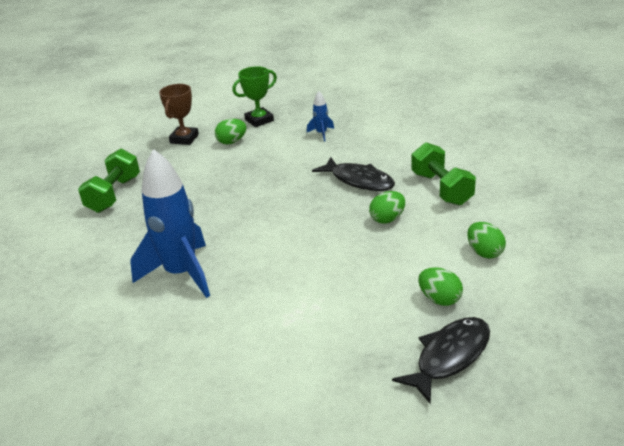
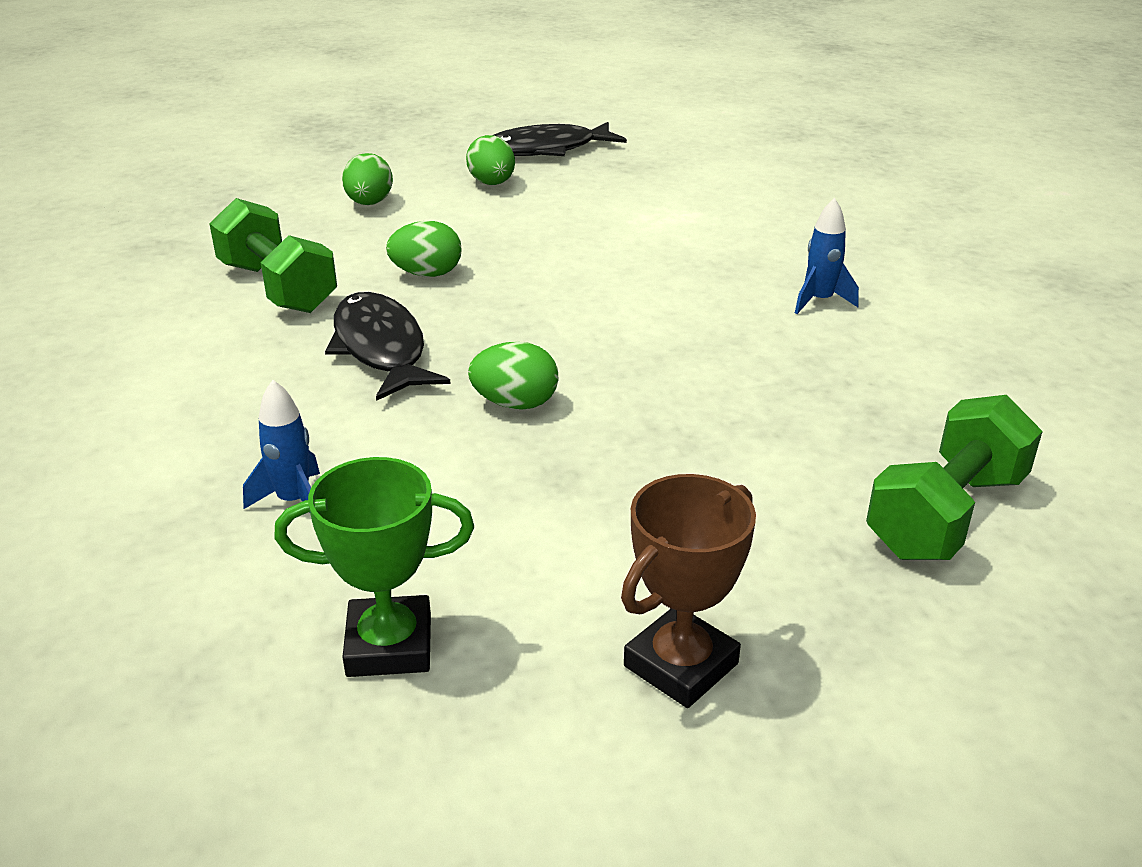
camera: 155 degrees left, 0 degrees up
blue rocket [130,149,210,298] -> blue rocket [795,198,859,314], size x0.43
green egg [215,119,246,144] -> green egg moved to [468,341,559,410]
green dumbbell [411,142,476,206] -> green dumbbell turned 45 degrees counterclockwise [209,198,337,313]

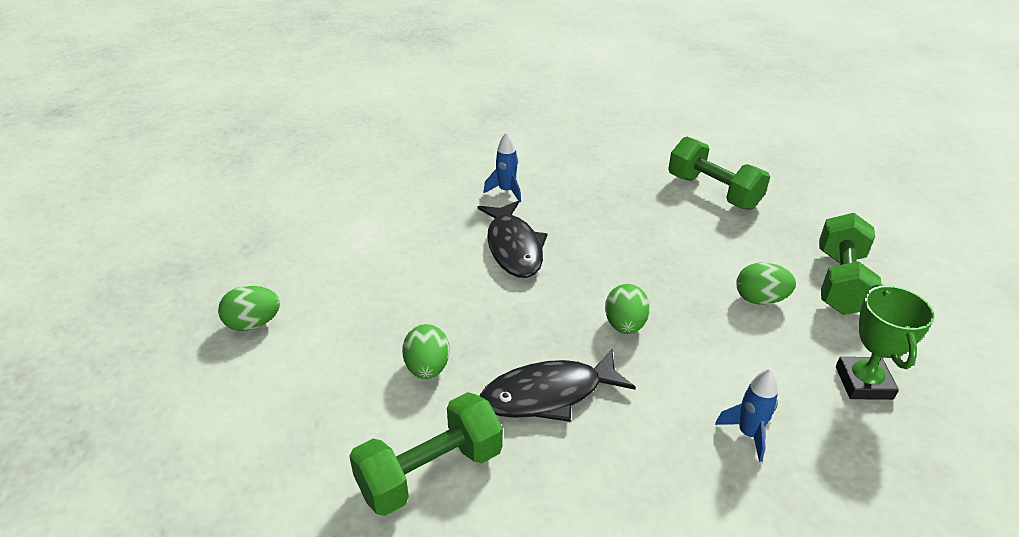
camera: 85 degrees left, 5 degrees up
green egg [342,153,393,205] -> green egg moved to [737,262,796,305]
black fish [494,122,627,156] -> black fish moved to [478,201,547,278]
brown trophy [621,474,756,708] -> green dumbbell [819,213,881,315]

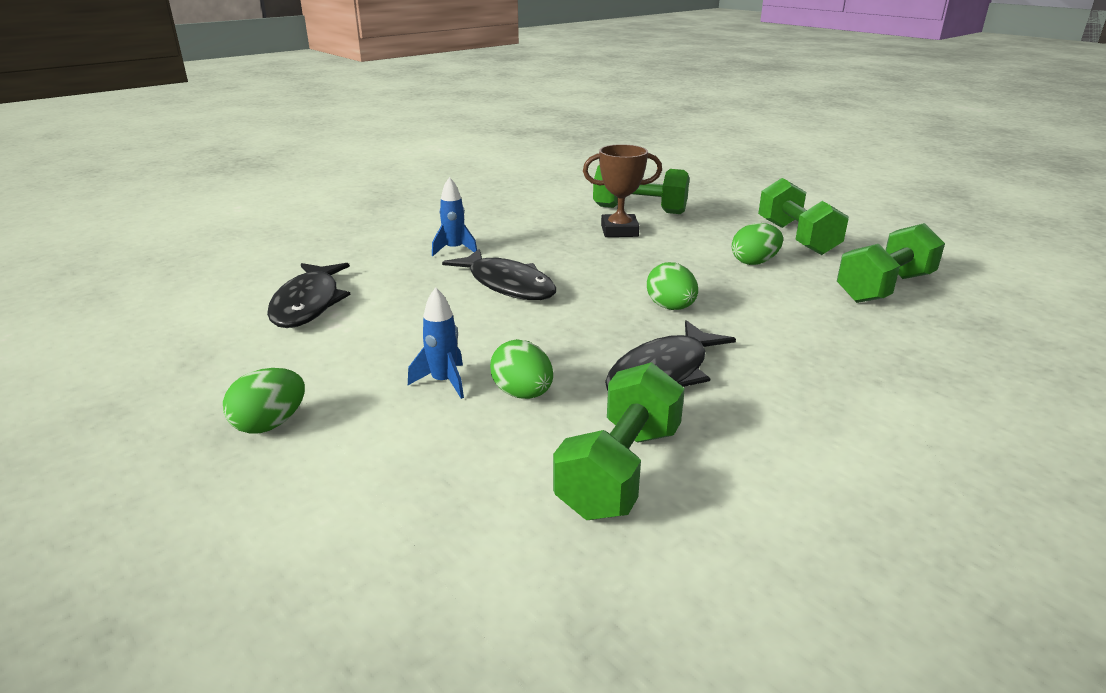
camera: 30 degrees left, 10 degrees down
blue rocket [715,368,778,462] -> blue rocket moved to [408,287,464,399]
green trophy [836,283,935,400] -> green dumbbell [837,223,945,303]
none -> black fish [267,263,350,328]
none -> brown trophy [583,144,662,237]

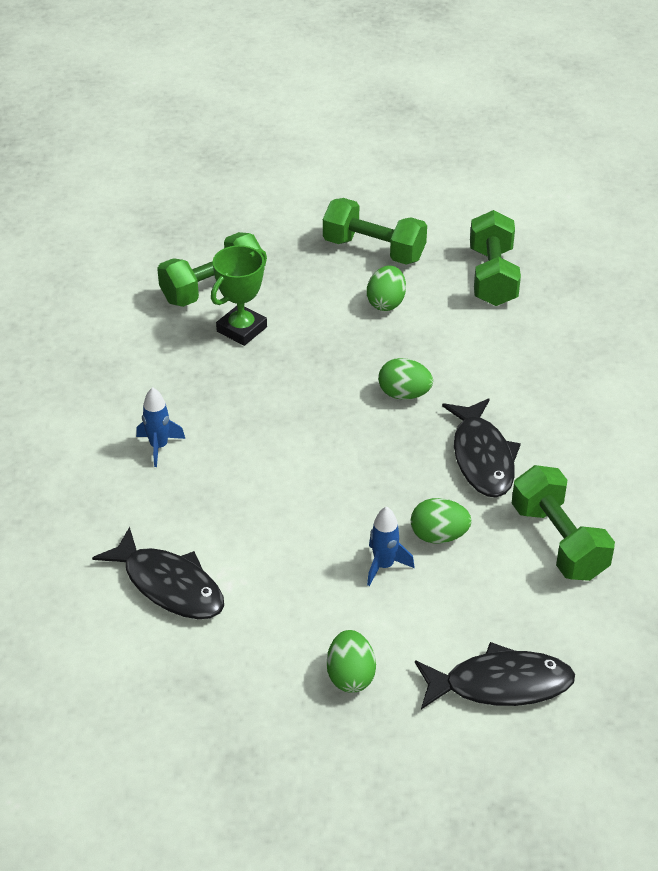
camera: 50 degrees left, 15 degrees up
black fish [442,249,556,300] -> black fish moved to [415,642,575,709]
brown trophy [583,144,662,237] -> green trophy [211,245,267,346]

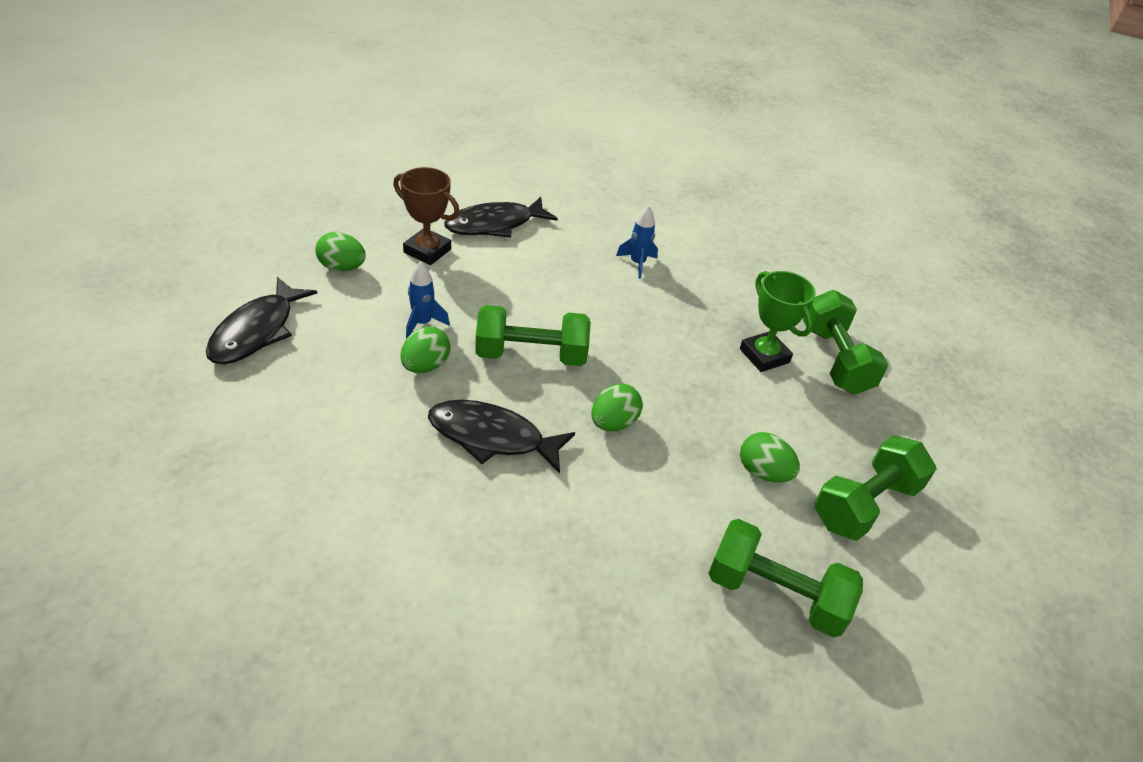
camera: 110 degrees right, 0 degrees up
green dumbbell [512,465,615,581] -> green dumbbell moved to [475,305,591,366]
none -> brown trophy [393,167,459,265]

